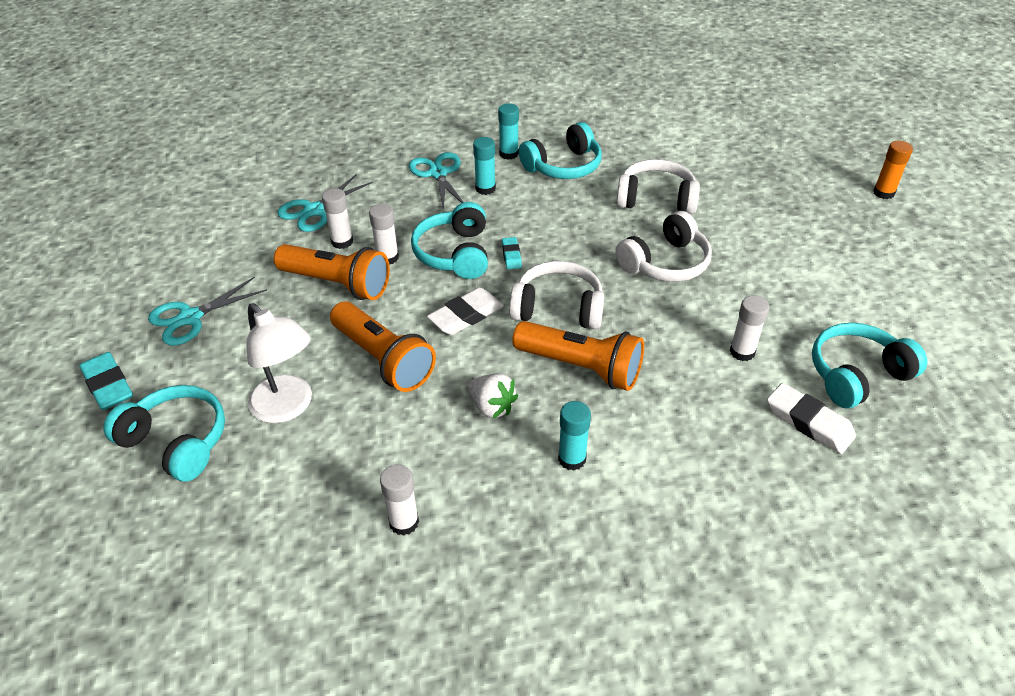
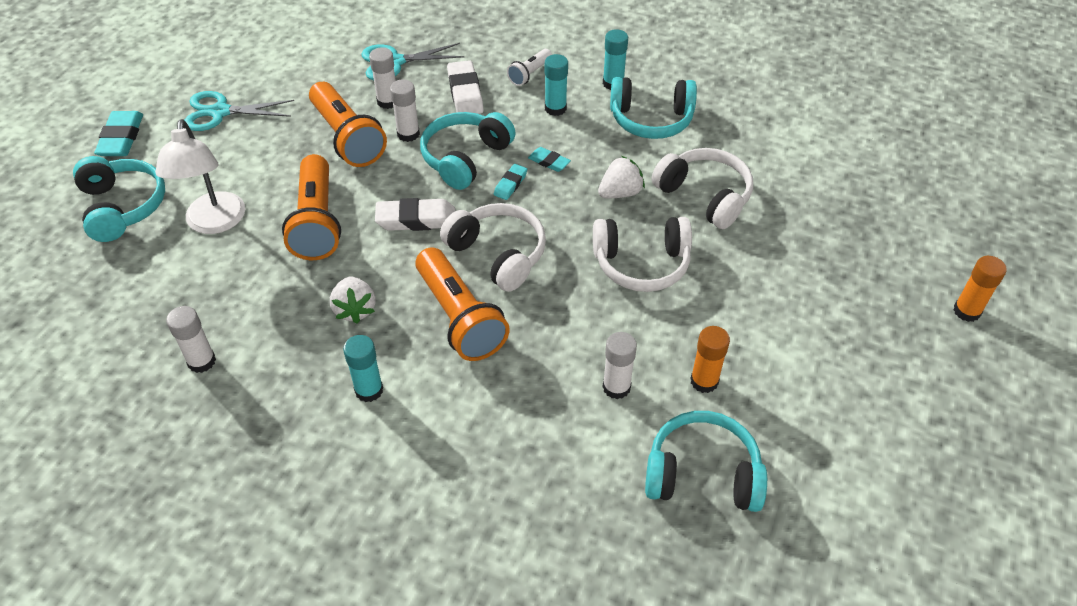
camera: 35 degrees right, 5 degrees up
turquoise scissors [409,152,463,210] -> white flashlight [507,49,552,86]
white eraser [767,383,856,454] -> white eraser moved to [447,60,484,114]
none -> turquoise eraser [528,147,571,172]
none -> white strawberry [598,156,645,198]
none -> orange glue stick [690,326,730,393]

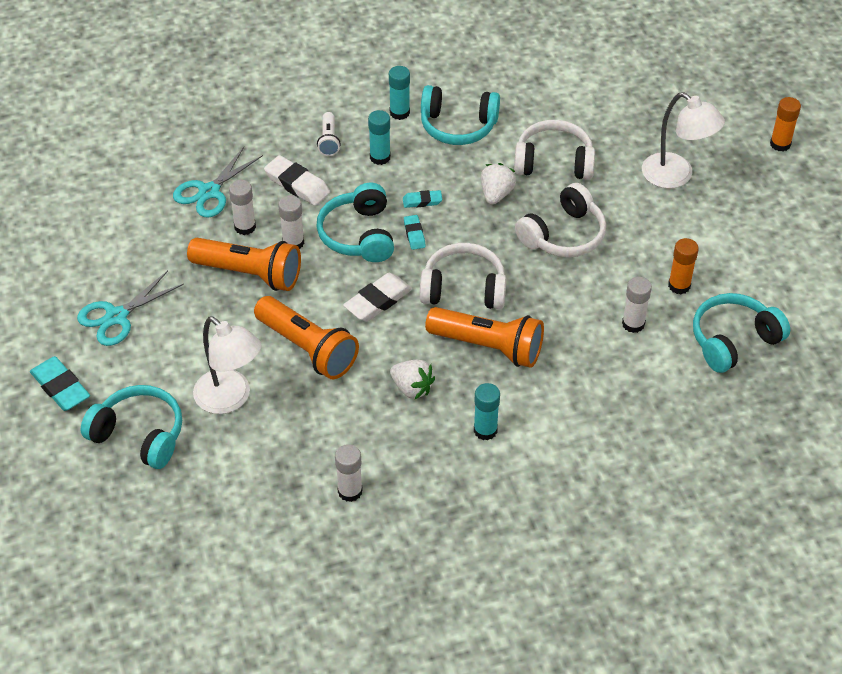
camera: 40 degrees left, 0 degrees up
turquoise headphones [610,77,697,139] -> turquoise headphones turned 45 degrees clockwise [421,85,500,145]
none -> white lamp [642,92,725,189]

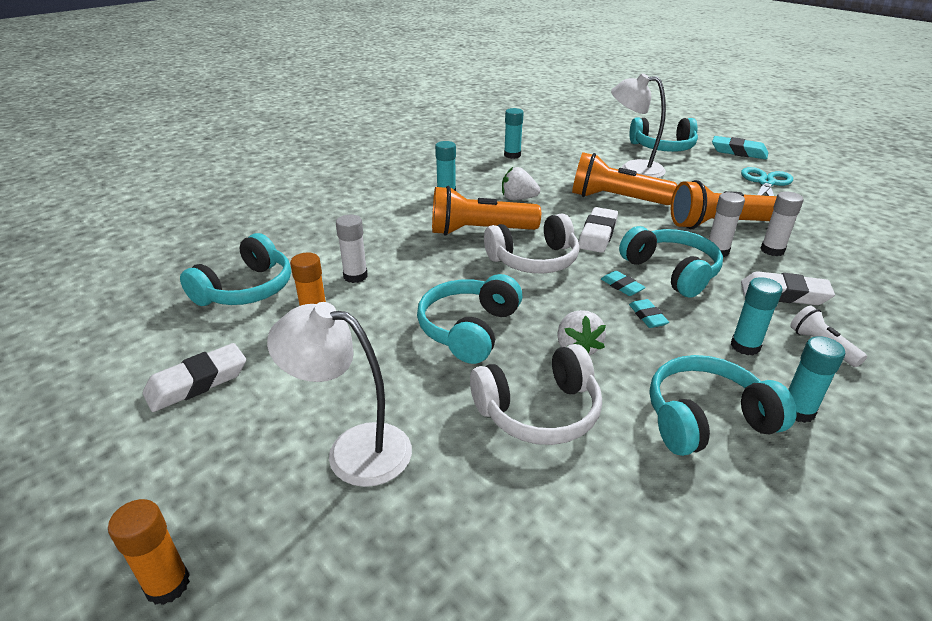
camera: 155 degrees right, 15 degrees down
turquoise scissors [173,147,263,218] -> none
white glue stick [335,444,363,502] -> turquoise glue stick [504,108,524,159]
turquoise eraser [403,190,442,208] -> turquoise eraser turned 75 degrees counterclockwise [629,299,669,328]
white headphones [515,183,606,257] -> turquoise headphones [417,274,522,364]
none -> white eraser [143,343,246,412]

